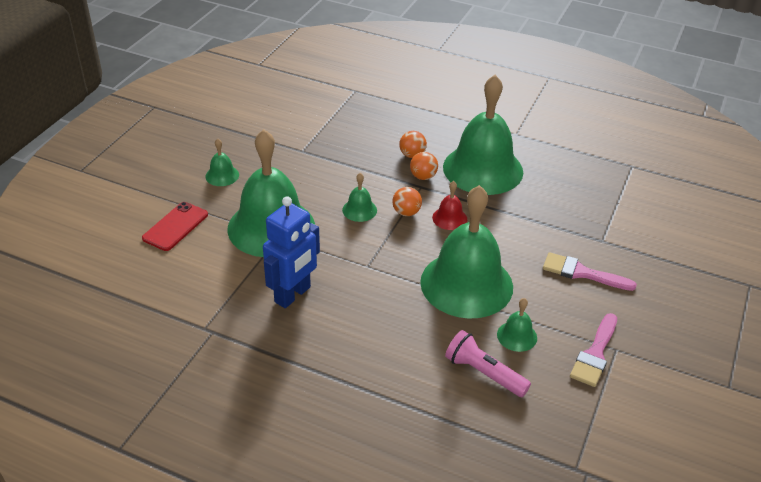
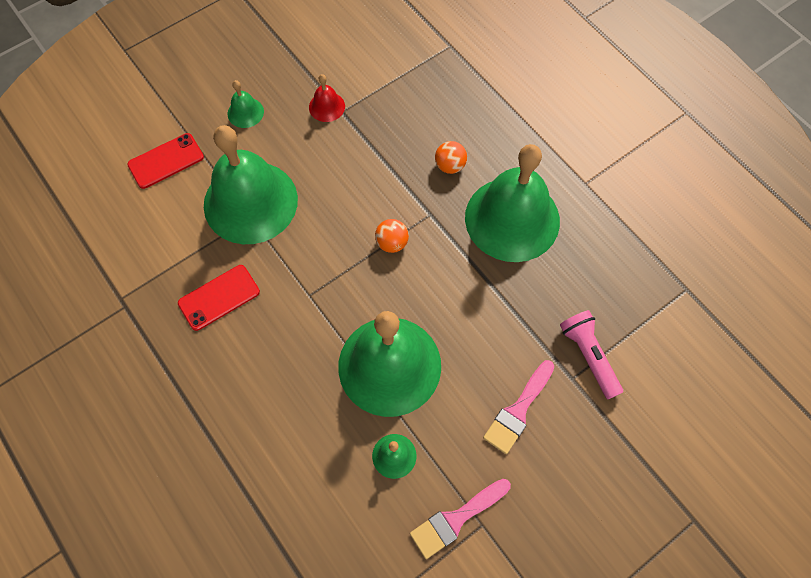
camera: 30 degrees right, 25 degrees up
blue robot [263,196,320,308] -> red phone [178,265,260,331]
green bell [342,173,377,222] -> none
orange ball [410,152,438,180] -> none
red bell [432,181,467,230] -> red bell moved to [309,74,345,122]
pink flashlight [445,330,531,397] -> pink flashlight moved to [560,310,623,399]
pink brush [543,252,637,291] -> pink brush turned 105 degrees counterclockwise [483,360,554,454]

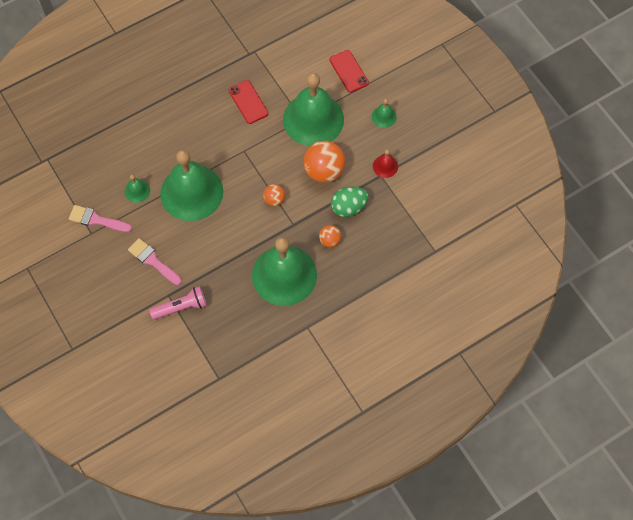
camera: 95 degrees right, 0 degrees up
pink brush [410,479,511,559] -> pink brush turned 45 degrees counterclockwise [69,205,132,232]
none -> orange ball [304,141,345,183]
none -> green egg [331,186,369,217]

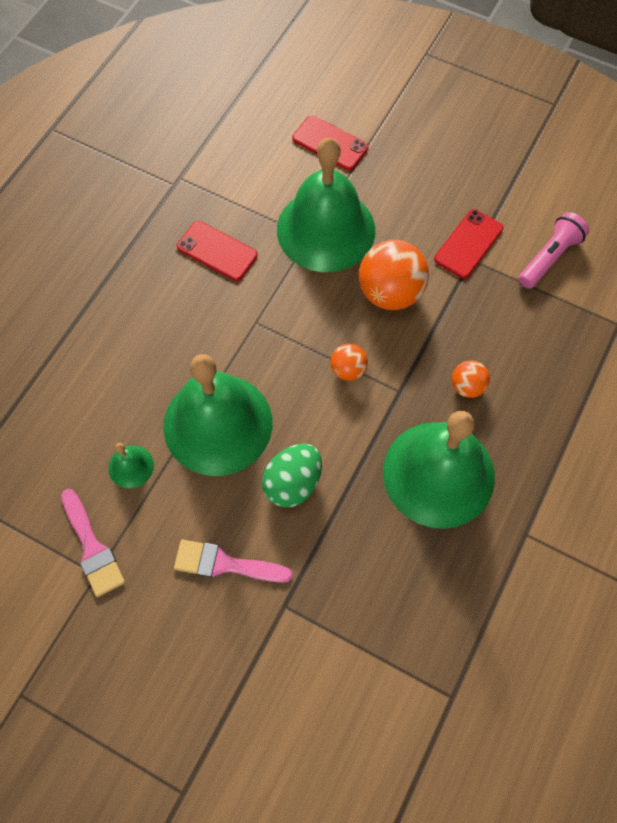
camera: 30 degrees left, 0 degrees up
pink brush [69,205,132,232] -> pink brush turned 105 degrees counterclockwise [61,489,125,597]
pink flashlight [149,286,207,320] -> pink flashlight moved to [518,212,589,289]
green egg [331,186,369,217] -> green egg moved to [262,443,322,508]
green bell [372,99,397,128] -> none
red bell [373,149,398,178] -> red phone [434,209,503,279]

